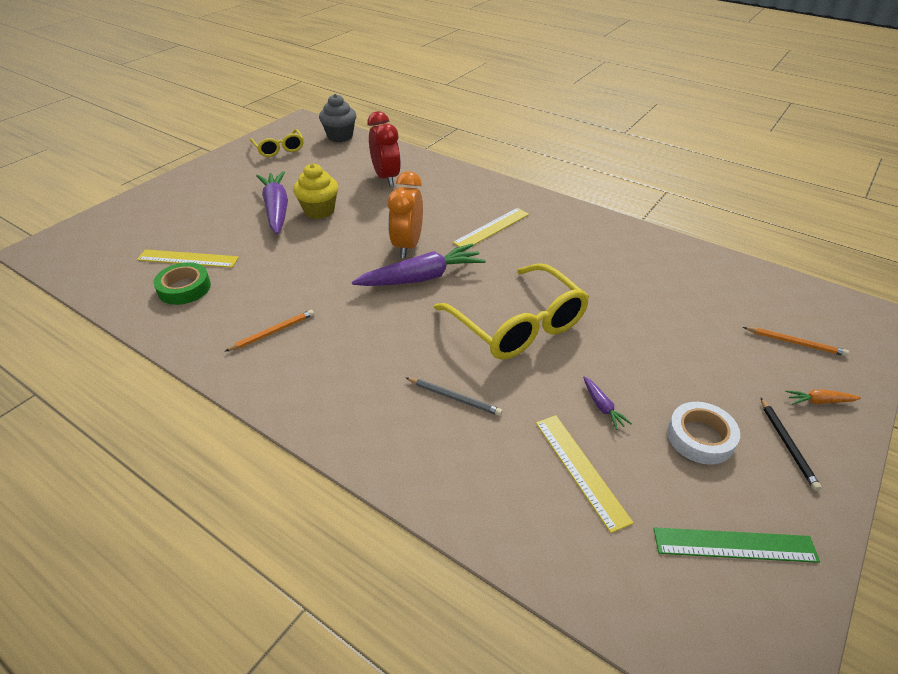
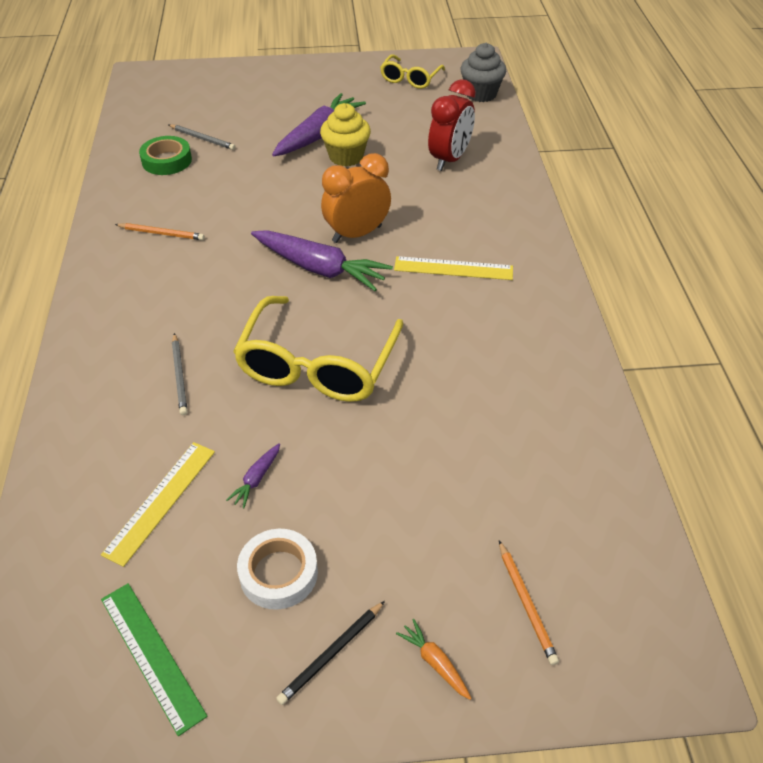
camera: 50 degrees right, 5 degrees up
yellow ruler [137,249,239,268] -> grey pencil [169,124,235,150]

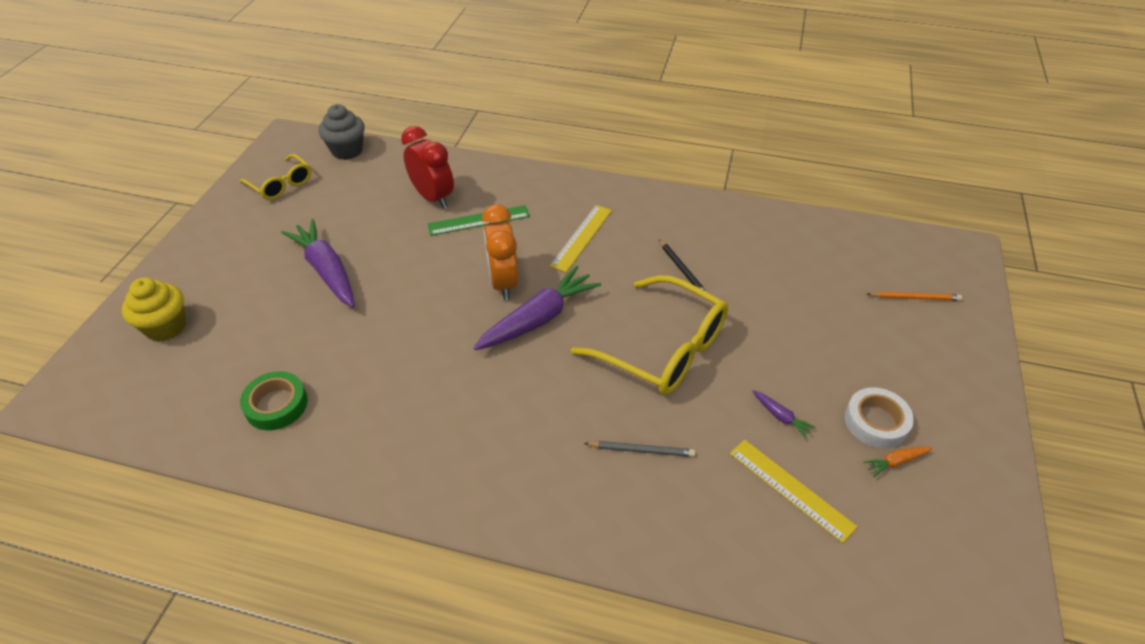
camera: 70 degrees left, 0 degrees up
green ruler [101,583,207,736] -> green ruler moved to [427,205,530,236]
orange pencil [115,223,205,240] -> none
grey pencil [169,124,235,150] -> none
black pencil [276,601,385,705] -> black pencil moved to [659,239,707,292]
yellow cupcake [320,103,371,166] -> yellow cupcake moved to [122,278,186,342]
orange carrot [396,619,472,700] -> orange carrot moved to [863,447,932,477]

